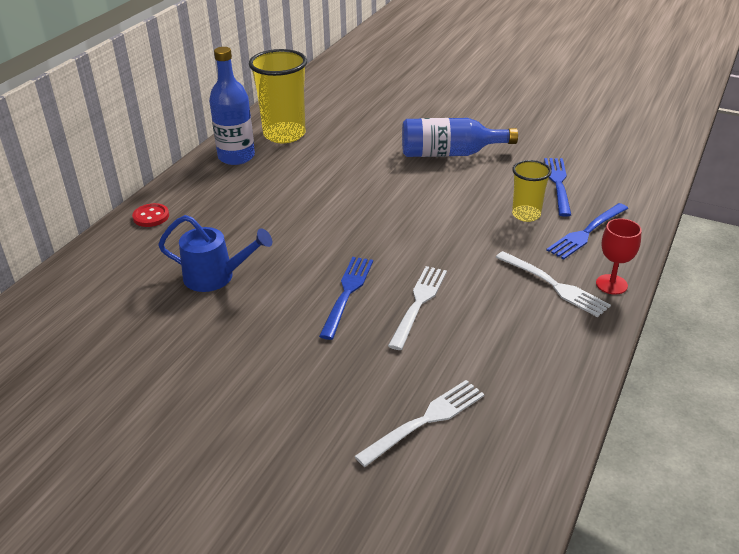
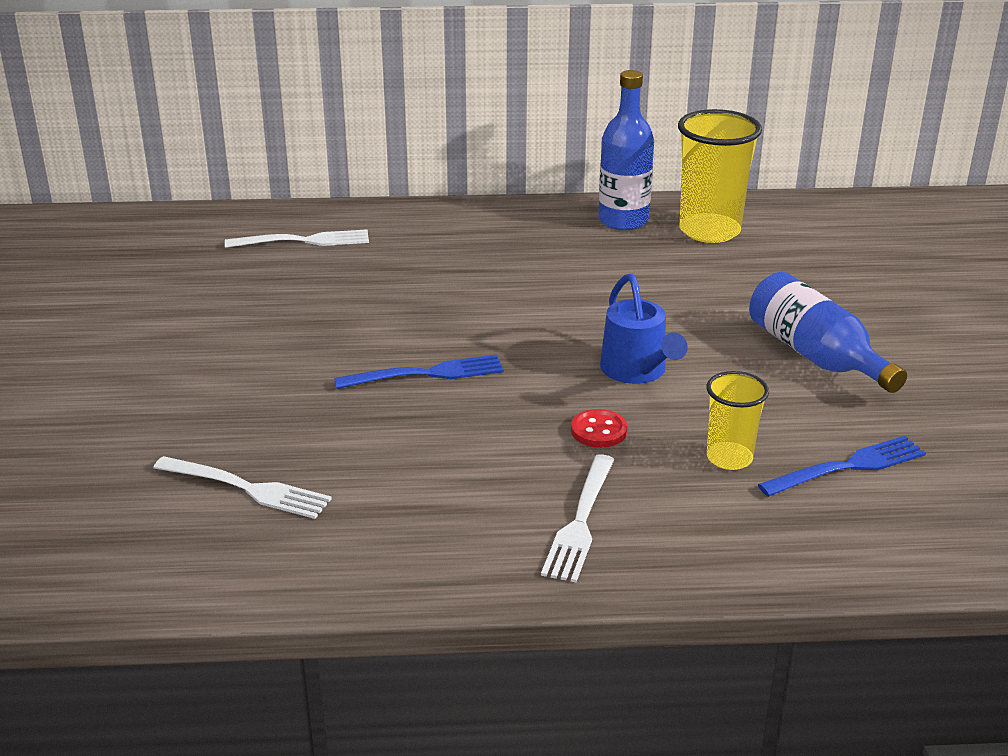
camera: 60 degrees right, 5 degrees down
red button [132,203,169,227] -> red button moved to [571,409,627,448]
blue watering can [158,215,272,292] -> blue watering can moved to [600,274,688,384]
white fork [388,266,447,350] -> white fork moved to [225,229,369,248]
blue fork [546,203,628,259] -> none
red goblet [596,218,642,295] -> none

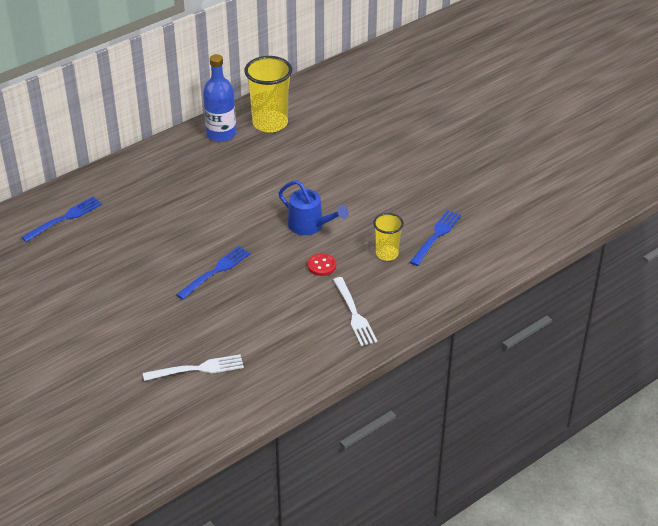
camera: 35 degrees left, 10 degrees up
white fork [225,229,369,248] -> blue fork [21,197,102,242]
blue bottle [749,272,907,393] -> none

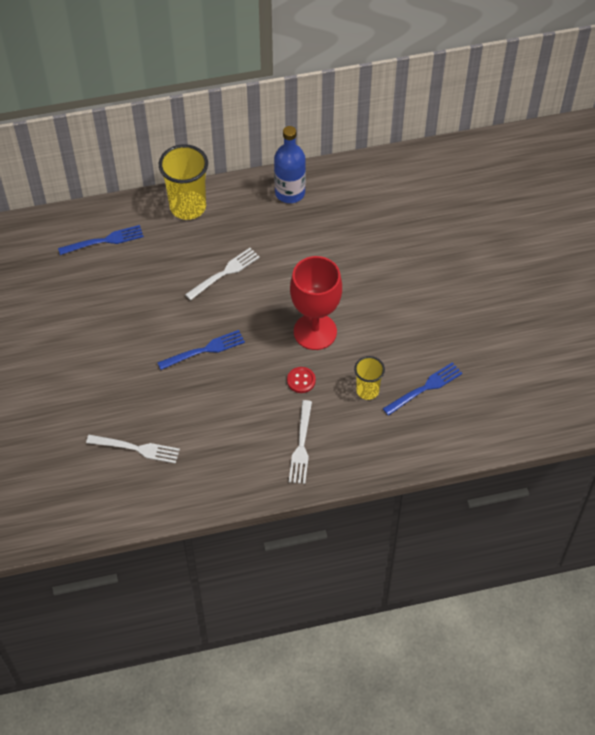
camera: 25 degrees right, 15 degrees up
yellow cup [244,56,292,133] -> yellow cup moved to [159,144,208,220]
blue watering can [279,180,349,235] -> red goblet [290,256,342,350]
none -> white fork [185,248,260,300]

